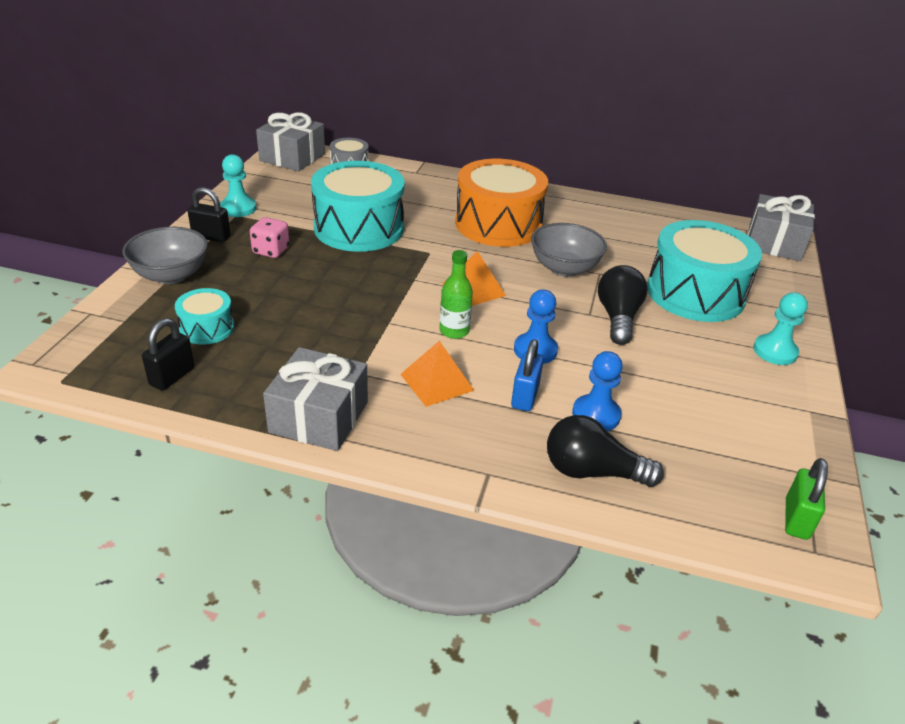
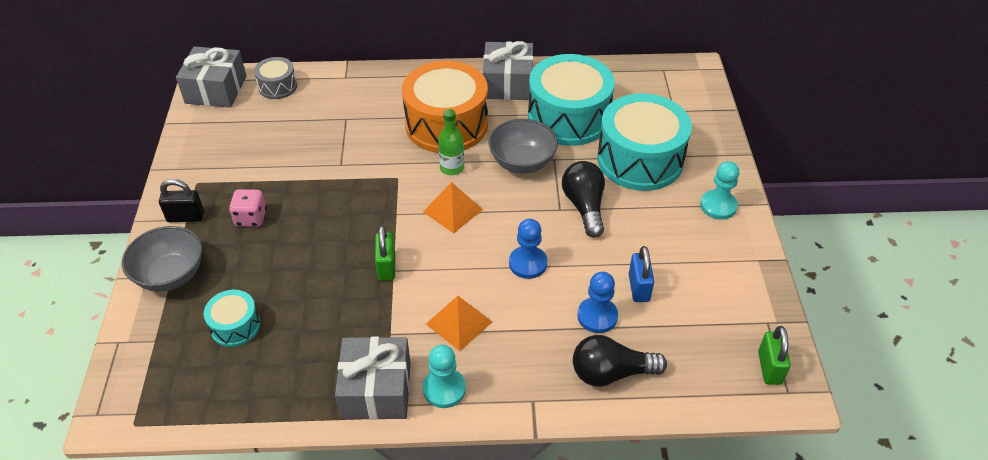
camera: 15 degrees left, 10 degrees up
black padlock [142,318,194,391] -> none
turquoise pawn [220,154,257,217] -> turquoise pawn moved to [423,345,466,408]
turquoise drum [311,161,405,252] -> turquoise drum moved to [528,54,615,146]
green bottle [440,250,473,339] -> green bottle moved to [438,109,464,175]
blue padlock [511,339,544,411] -> blue padlock moved to [629,246,654,302]
grey gift [748,194,815,261] -> grey gift moved to [483,41,533,100]
none -> green padlock [375,225,395,281]

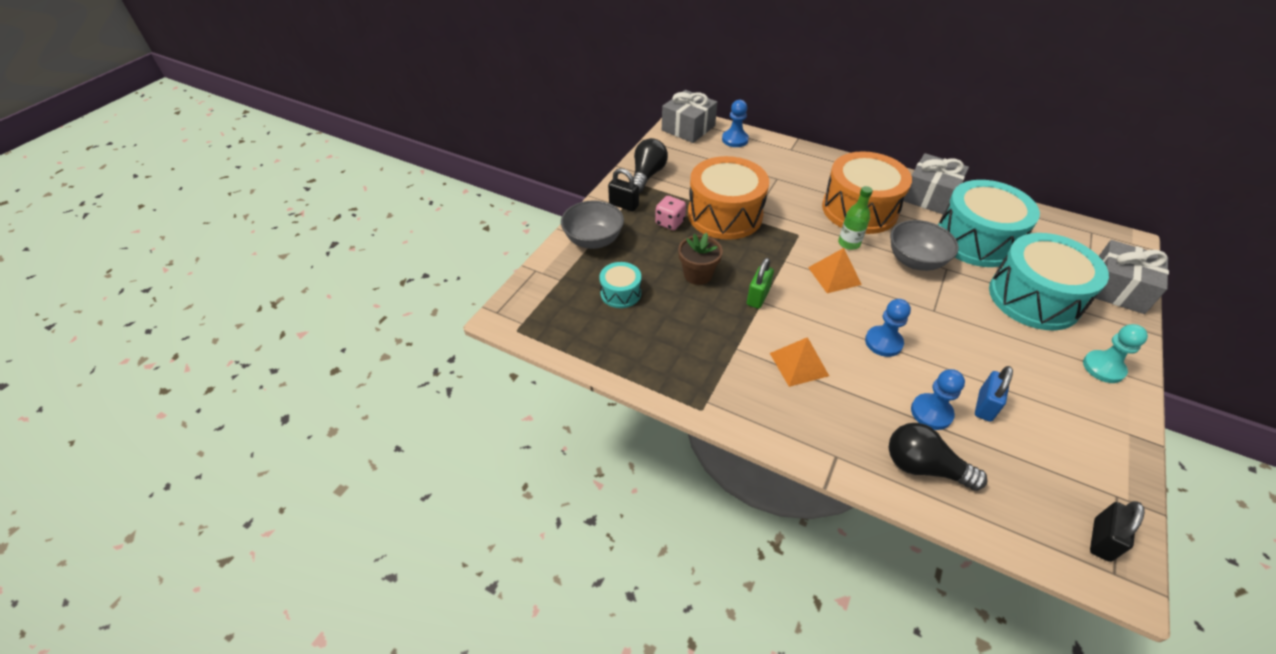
camera: 30 degrees right, 0 degrees up
grey drum [254,57,297,99] -> blue pawn [722,100,749,147]
grey gift [335,336,411,420] -> grey gift moved to [1095,240,1169,314]
turquoise pawn [423,345,466,408] -> none
black light bulb [562,161,605,238] -> black light bulb moved to [633,138,668,193]
green padlock [758,326,791,385] -> black padlock [1090,501,1145,562]
none -> brown flower pot [678,233,723,285]
none -> orange drum [688,156,769,240]

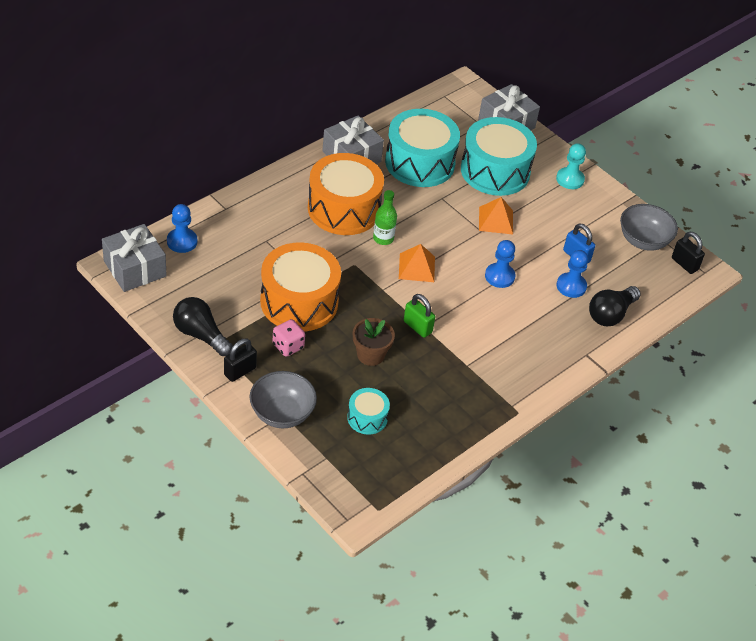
camera: 75 degrees left, 0 degrees up
orange pyramid [770,337,829,387] -> orange pyramid moved to [479,197,513,234]
grey bowl [890,220,959,271] -> grey bowl moved to [620,204,678,251]

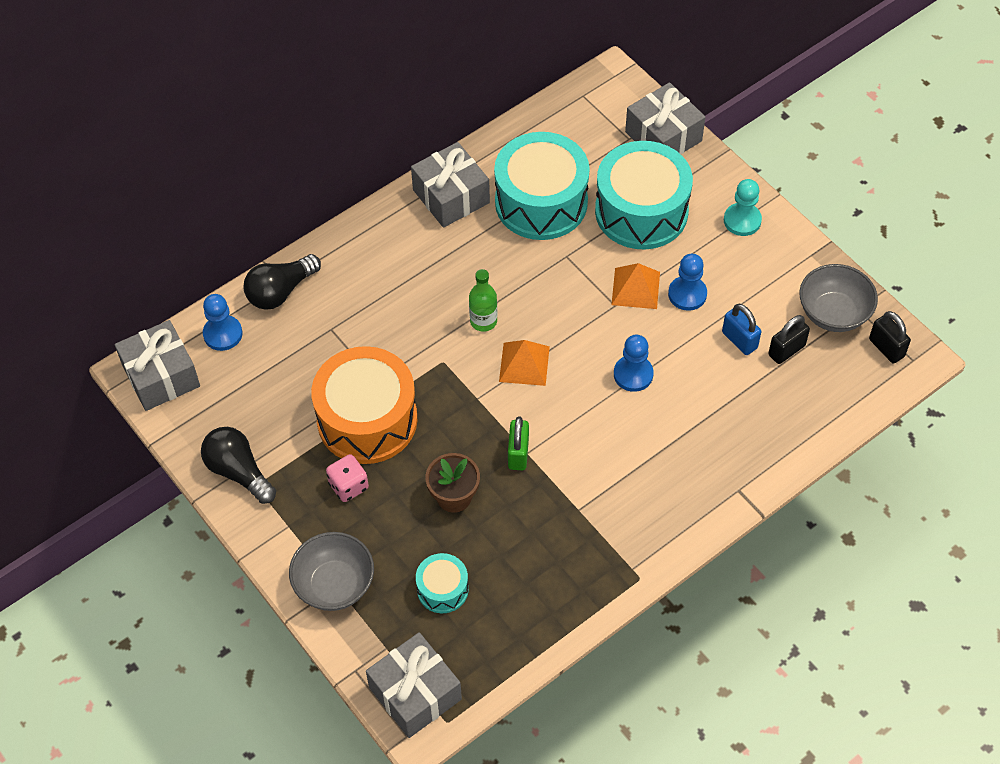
camera: 10 degrees right, 10 degrees up
black padlock [224,339,257,382] -> black padlock moved to [768,315,810,364]
orange drum [308,153,384,235] -> none
green padlock [404,294,435,338] -> green padlock turned 45 degrees clockwise [508,416,529,470]
blue pawn [556,250,588,298] -> blue pawn moved to [668,254,707,311]
black light bulb [589,286,641,326] -> black light bulb moved to [244,254,321,310]
none -> grey gift [366,632,462,738]

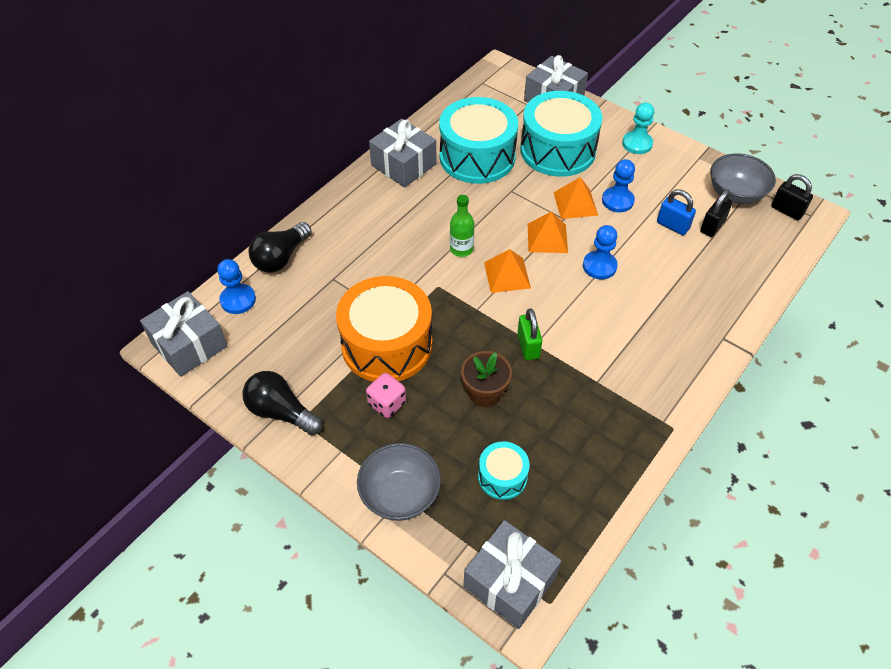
camera: 15 degrees left, 5 degrees down
none -> orange pyramid [528,212,568,253]

